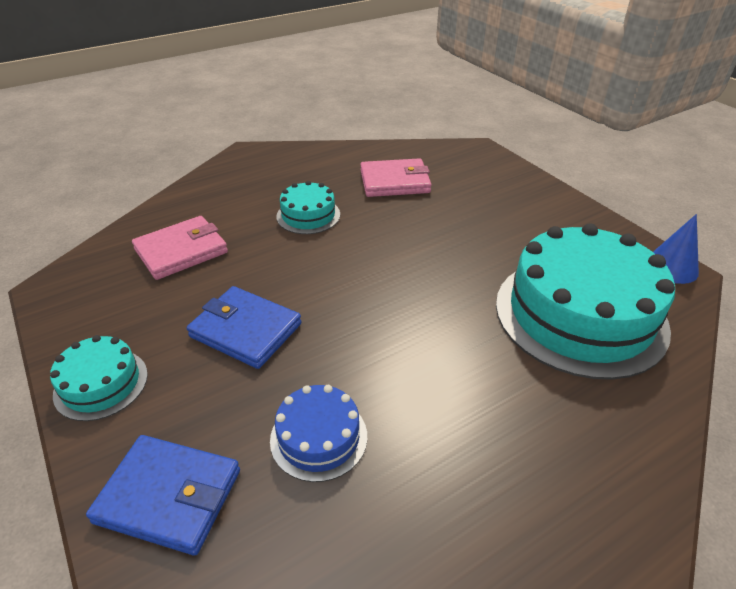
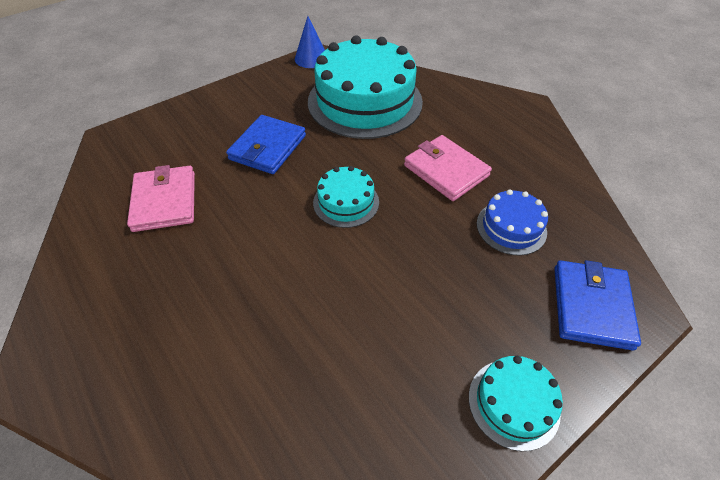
camera: 95 degrees left, 10 degrees up
pink wallet [132,216,228,280] -> pink wallet moved to [404,135,492,201]
blue wallet [187,286,301,369] -> blue wallet moved to [226,115,306,174]
turquoise cake [276,181,340,234] -> turquoise cake moved to [313,166,379,228]

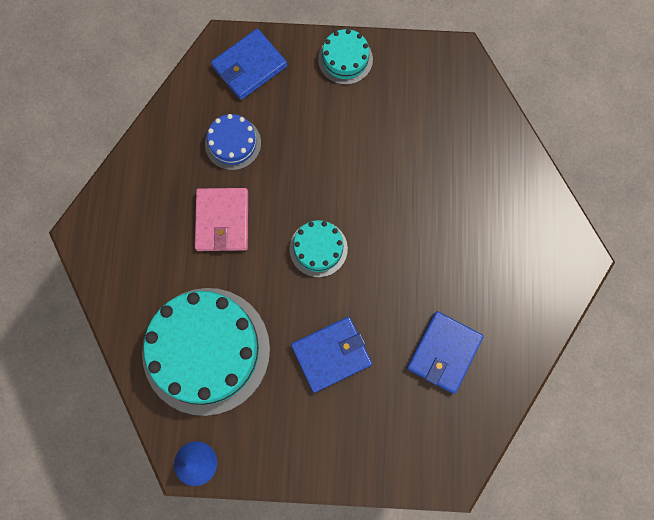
camera: 140 degrees left, 25 degrees up
pink wallet [127,165,195,232] -> blue wallet [407,311,484,394]

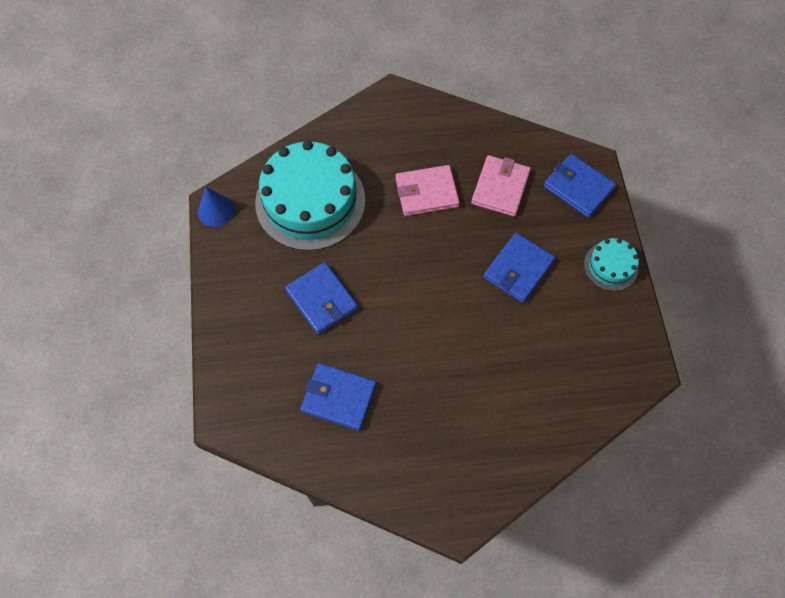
camera: 80 degrees right, 10 degrees down
blue cake [205,114,261,170] -> pink wallet [471,155,531,217]
turquoise cake [289,220,348,277] -> none
none -> blue wallet [483,233,555,303]

